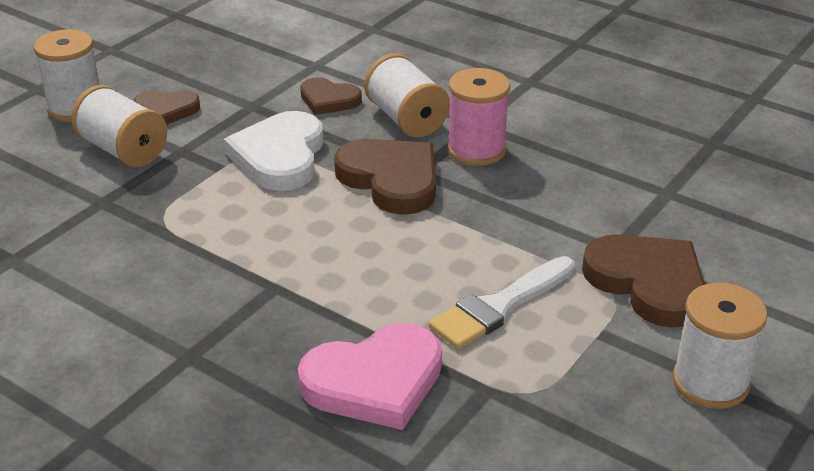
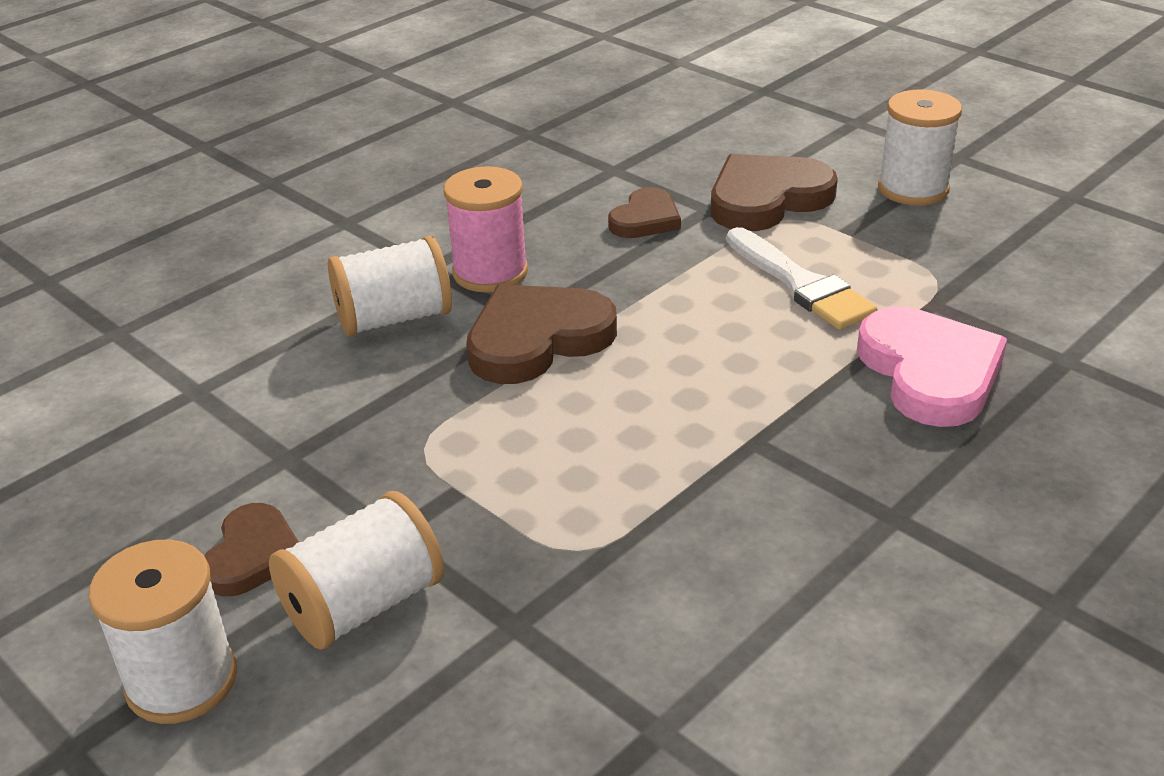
camera: 80 degrees left, 0 degrees up
white heart [224,111,324,191] -> none
brown heart [300,77,362,115] -> brown heart moved to [608,187,681,238]

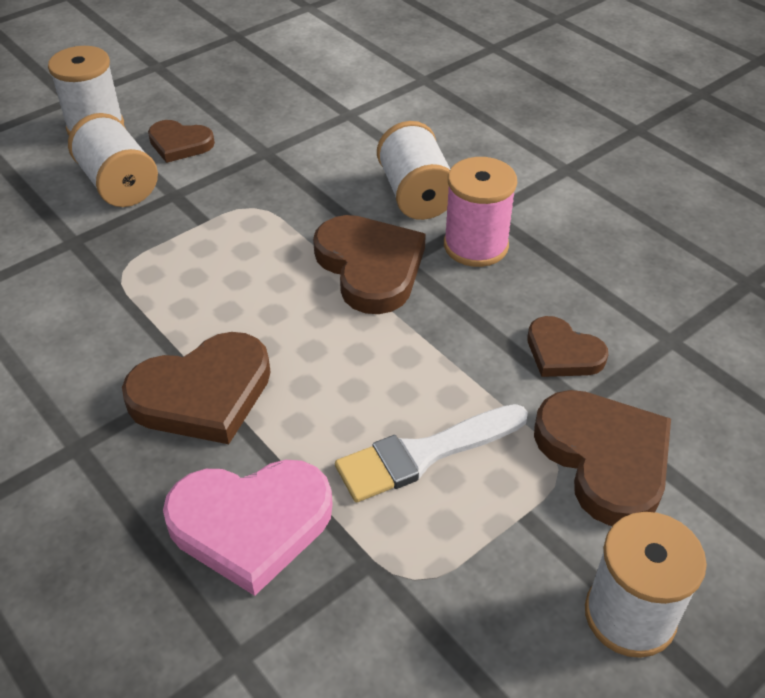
camera: 95 degrees right, 10 degrees up
none -> brown heart [122,332,271,444]

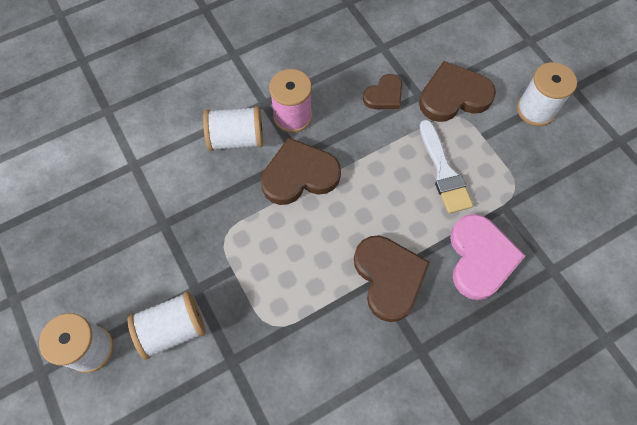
camera: 80 degrees left, 20 degrees up
brown heart [148,120,215,163] -> none

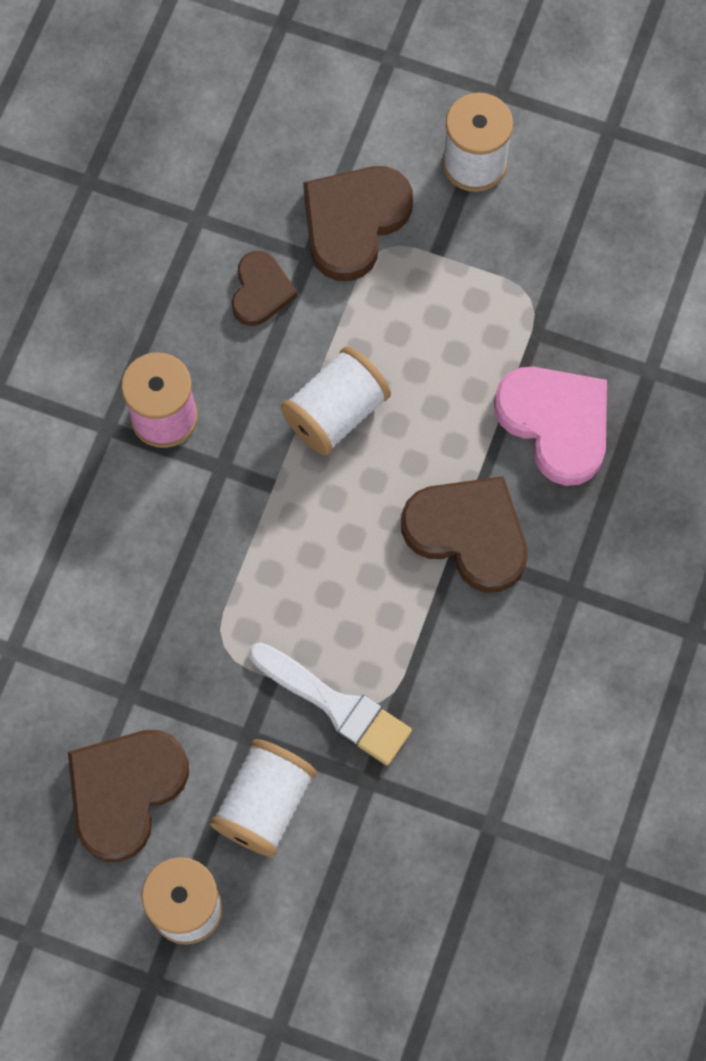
camera: 40 degrees left, 5 degrees up
white spool [203,106,263,151] -> white spool moved to [281,347,391,455]
brown heart [261,137,341,205] -> brown heart moved to [68,730,189,862]
white brush [419,120,473,214] -> white brush moved to [249,642,412,765]

